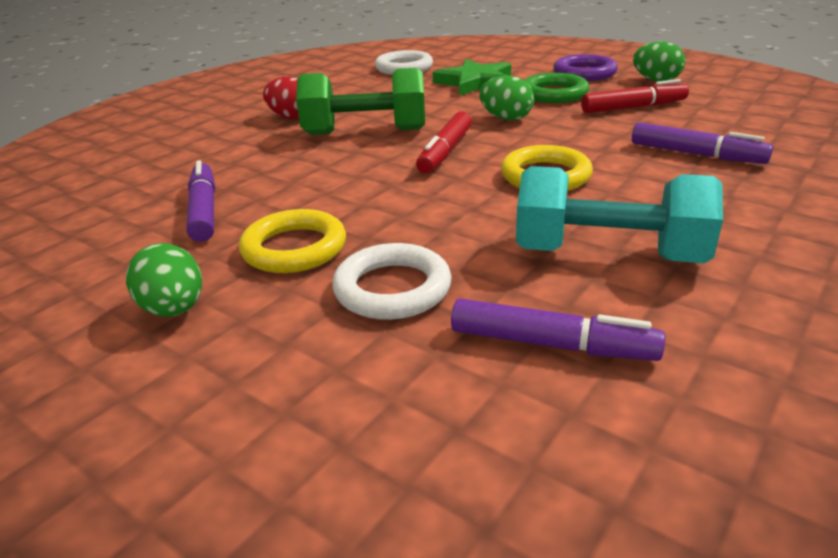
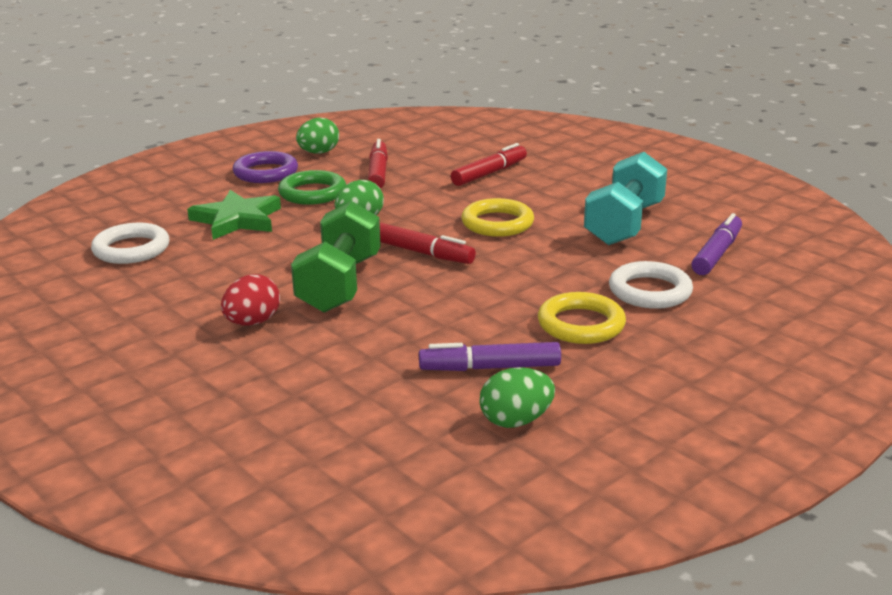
camera: 80 degrees left, 5 degrees down
green egg [126,243,202,317] -> green egg moved to [479,367,555,428]
purple marker [632,122,773,164] -> red marker [451,143,527,186]

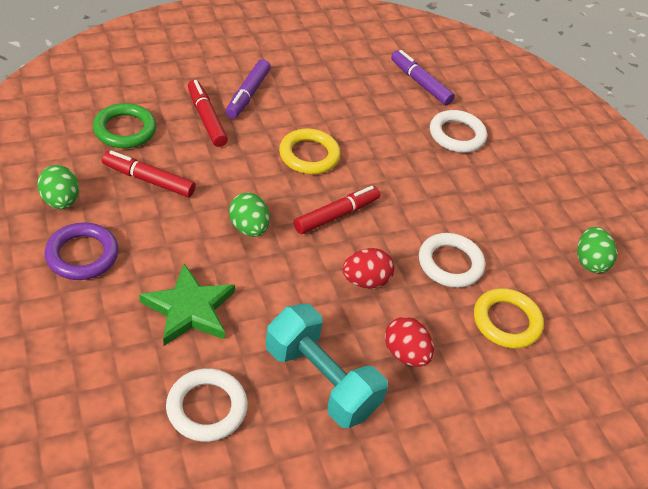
camera: 75 degrees left, 20 degrees up
green ring [278,170,346,205] -> green ring moved to [93,103,156,148]
green dumbbell [291,201,381,313] -> red egg [342,248,394,288]
purple marker [419,342,561,371] -> purple marker moved to [226,59,271,119]
yellow ring [538,292,626,344] -> yellow ring moved to [474,288,544,348]
turquoise dumbbell [584,152,667,245] -> turquoise dumbbell moved to [266,304,388,428]
none -> white ring [419,233,485,288]

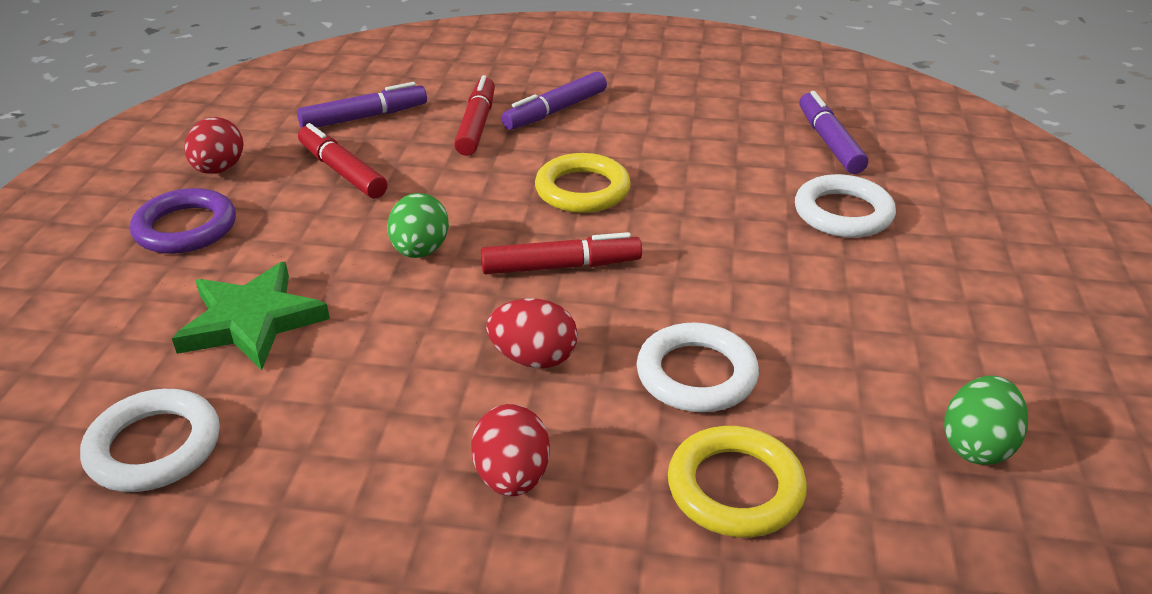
camera: 35 degrees right, 10 degrees down
green egg [37,165,79,209] -> red egg [184,117,244,174]
green ring [93,103,156,148] -> purple marker [297,82,427,128]
turquoise dumbbell [266,304,388,428] -> none

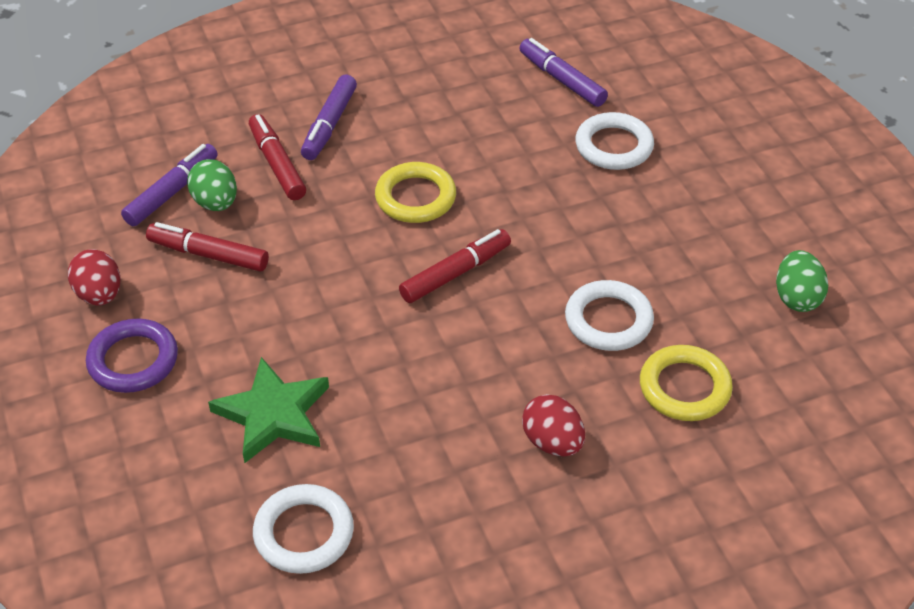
camera: 30 degrees left, 10 degrees up
green egg [387,193,449,258] -> green egg moved to [187,159,237,211]
red egg [486,298,578,368] -> none

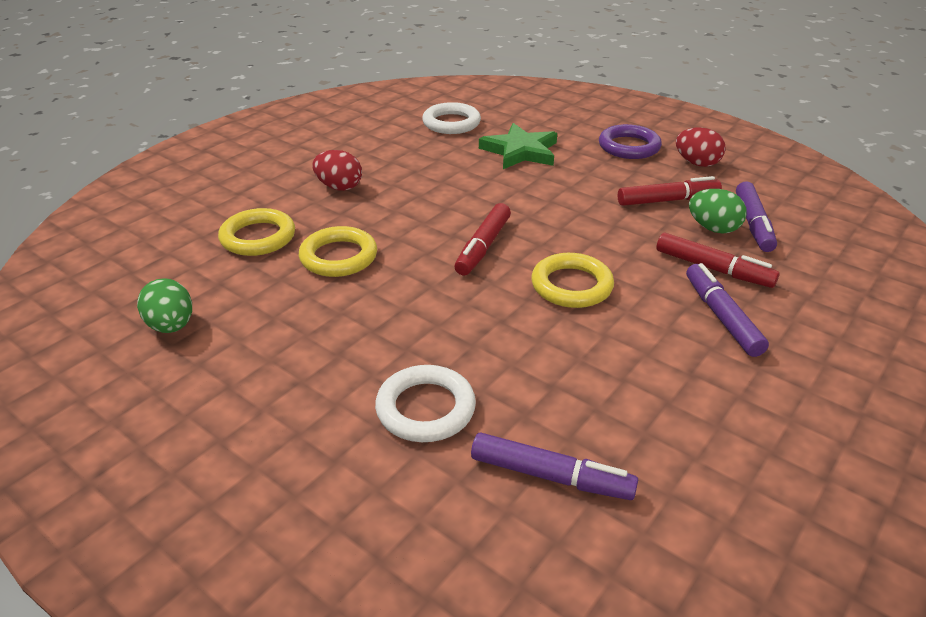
camera: 150 degrees right, 10 degrees down
white ring [565,280,654,351] -> yellow ring [299,226,377,277]

